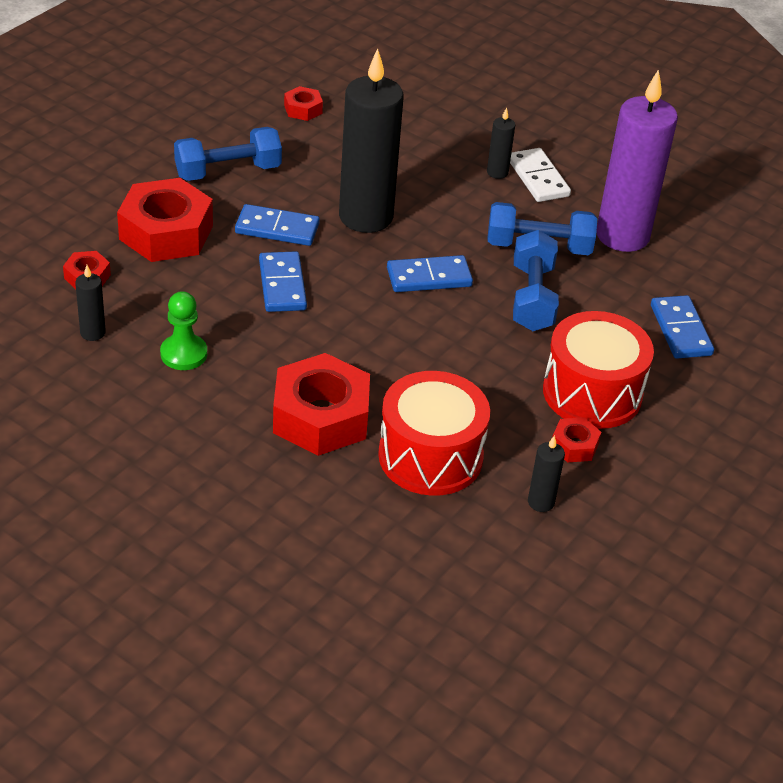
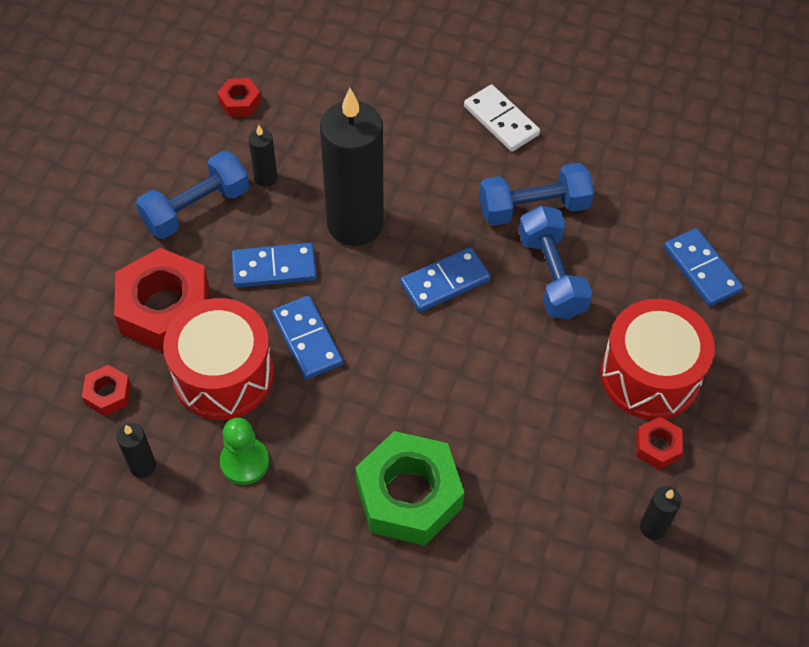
camera: 15 degrees left, 15 degrees up
red nut [273,353,370,456] -> green nut [355,431,465,546]
red drum [378,371,490,496] -> red drum moved to [163,298,274,420]
black candle [487,108,515,179] -> black candle moved to [249,125,277,187]
purple candle [597,69,678,252] -> none

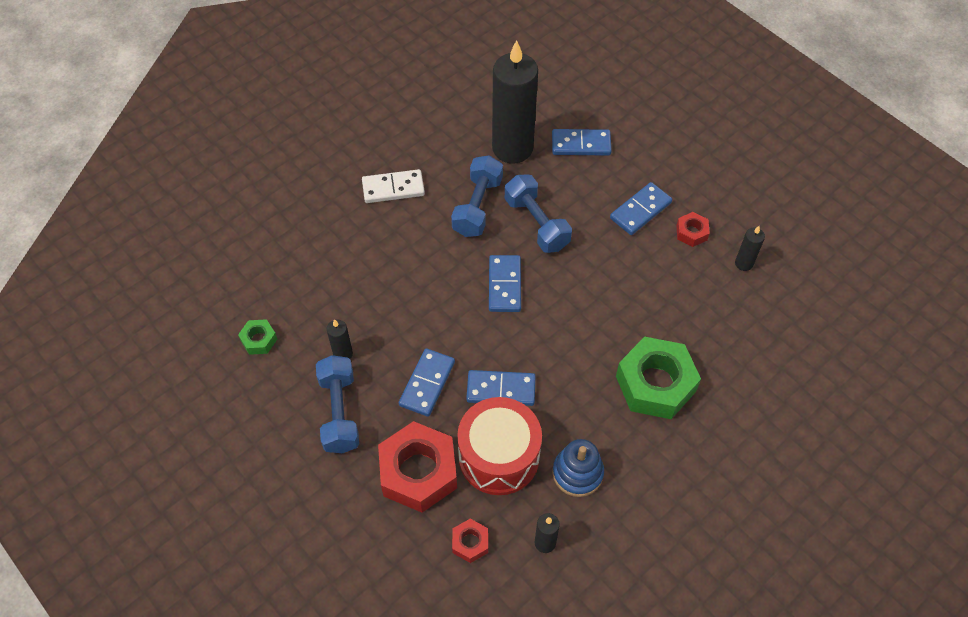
camera: 60 degrees left, 0 degrees up
red nut [217,78,261,117] -> green nut [238,319,277,355]
green pawn [220,418,269,485] -> blue stacking toy [553,439,604,497]
black candle [320,88,384,246] -> black candle moved to [492,40,538,164]
blue dumbbell [518,206,592,319] -> blue dumbbell turned 45 degrees clockwise [505,174,572,253]
red drum [600,299,715,420] -> blue domino [610,182,672,235]

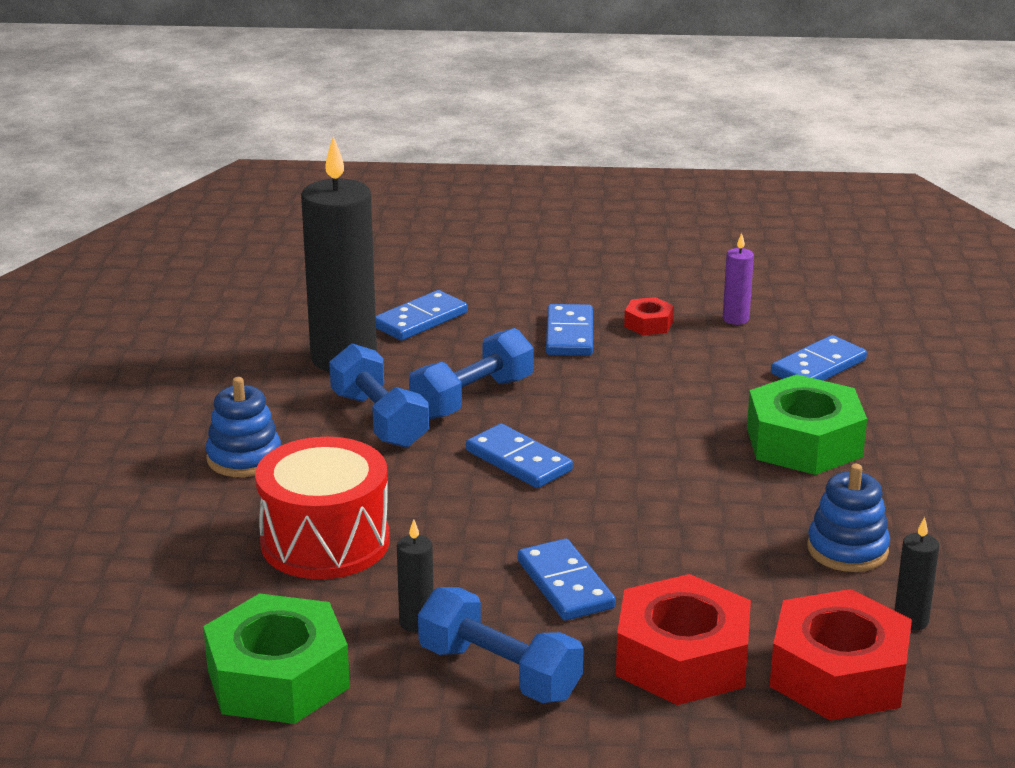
camera: 45 degrees left, 30 degrees down
green nut [238,319,277,355] -> green nut [203,593,350,724], size x2.15
white domino [362,169,425,203] -> blue stacking toy [206,377,281,477]
red nut [452,519,488,563] -> red nut [770,589,912,721], size x2.15
red drum [457,397,542,495] -> red drum moved to [255,437,390,579]
blue domino [466,370,536,406] -> blue domino moved to [771,335,867,381]
blue dumbbell [505,174,572,253] -> blue dumbbell turned 60 degrees counterclockwise [409,328,534,420]
black candle [735,226,765,271] -> purple candle [723,233,754,325]

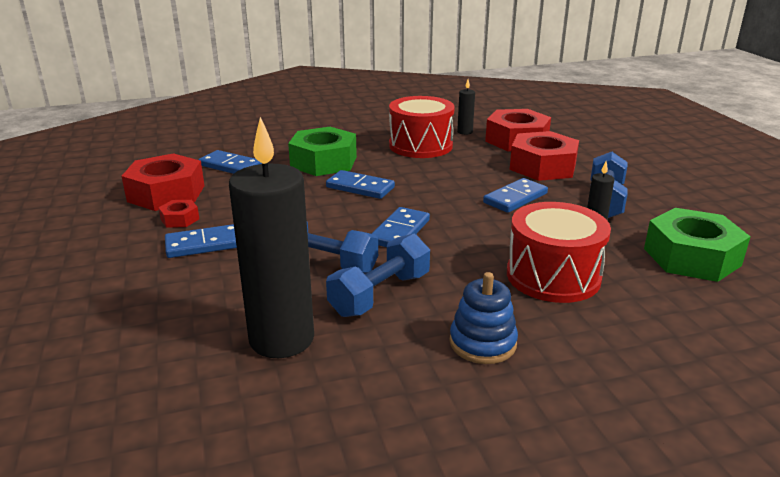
camera: 110 degrees left, 0 degrees up
blue domino [376,290,468,341] -> blue domino moved to [326,170,395,199]
purple candle [723,233,754,325] -> red nut [121,153,205,211]
blue stacking toy [807,464,890,572] -> red drum [389,96,455,158]

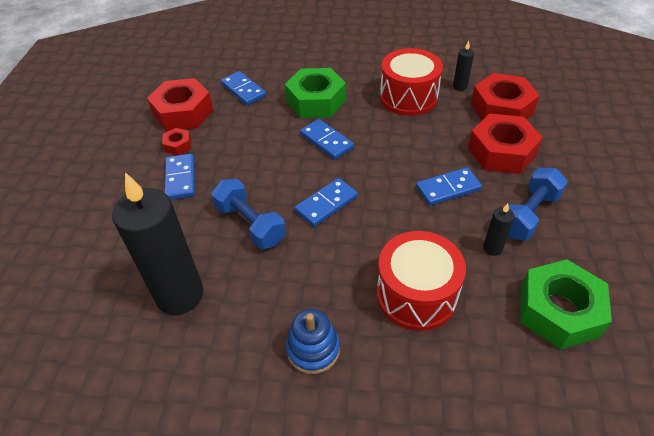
camera: 25 degrees right, 20 degrees up
blue domino [165,224,237,258] -> blue domino turned 75 degrees clockwise [165,154,195,200]
blue dumbbell [326,233,430,317] -> none

